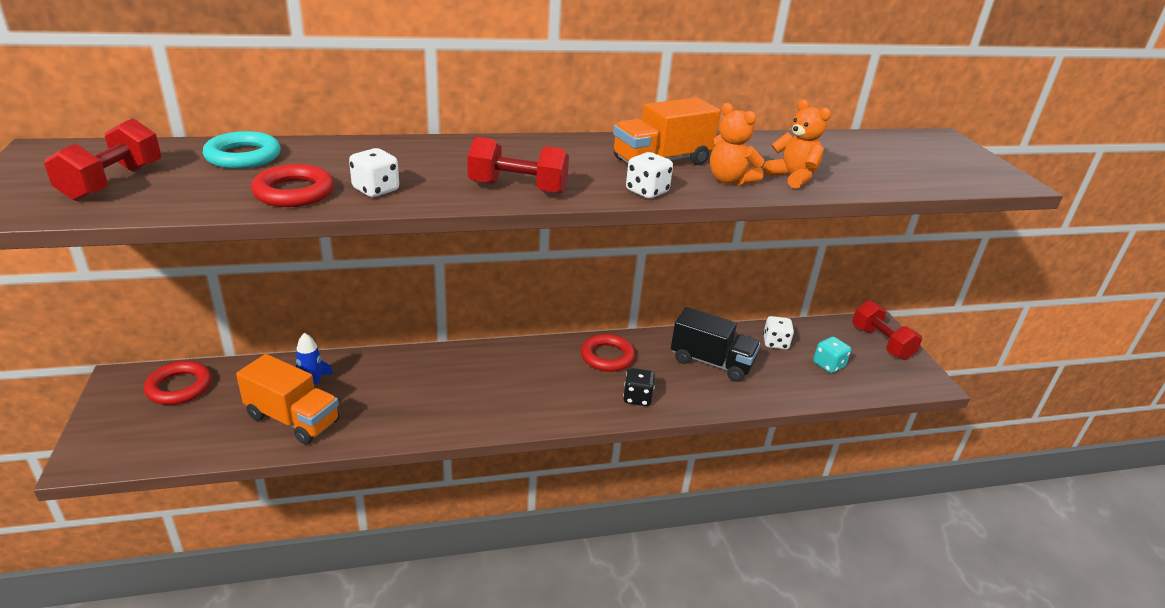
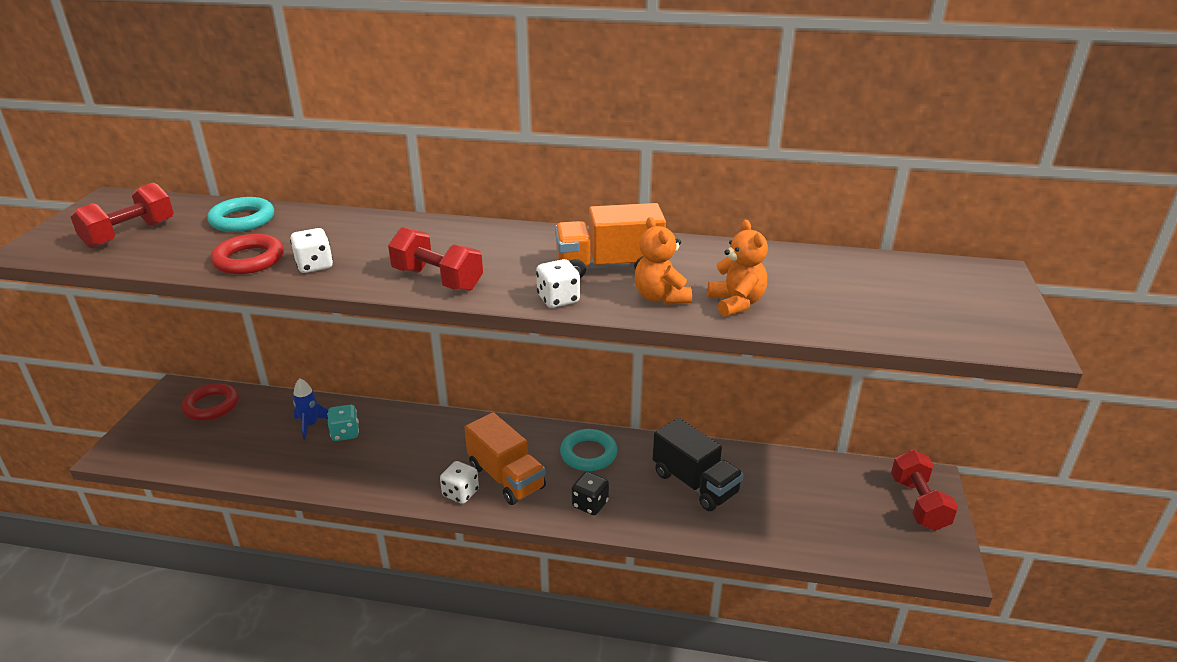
camera: 25 degrees right, 0 degrees up
orange truck [236,354,340,445] -> orange truck moved to [464,412,546,505]
red ring [581,334,635,372] -> turquoise ring [560,429,618,471]
white dice [763,316,794,350] -> white dice moved to [440,461,479,504]
turquoise dice [813,337,851,373] -> turquoise dice moved to [328,405,359,441]

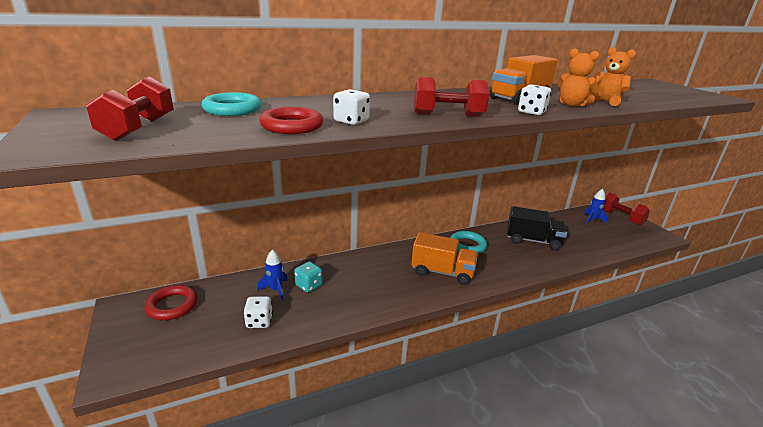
camera: 35 degrees left, 5 degrees down
white dice [440,461,479,504] -> white dice moved to [243,296,273,328]
black dice [572,472,609,515] -> none
none -> blue rocket [584,189,607,224]

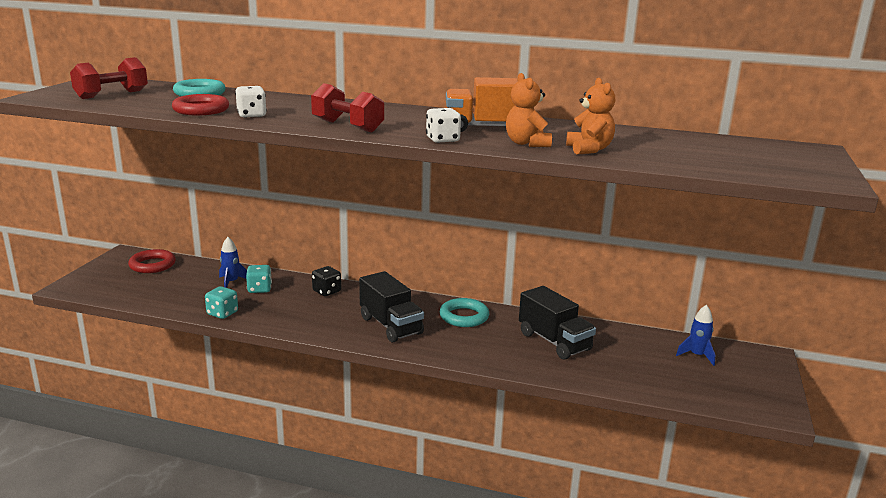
camera: 40 degrees right, 5 degrees down
white dice [243,296,273,328] -> none
orange truck [411,232,478,285] -> black truck [359,271,424,342]
red dumbbell [604,192,650,226] -> none
none -> turquoise dice [205,286,238,319]
none -> black dice [312,266,341,296]

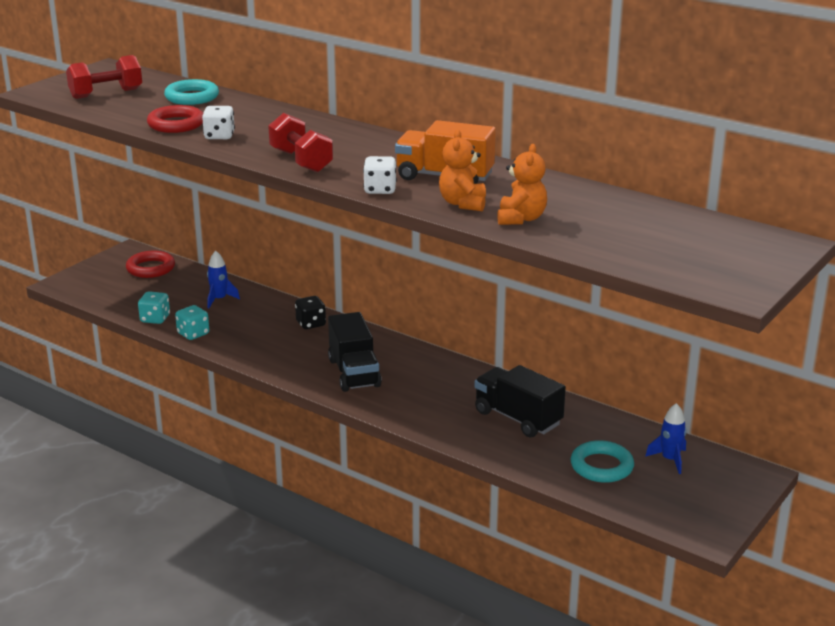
camera: 20 degrees right, 5 degrees up
turquoise dice [246,265,272,293] -> turquoise dice moved to [138,291,170,324]
turquoise ring [440,298,489,327] -> turquoise ring moved to [571,440,634,483]
black truck [519,286,596,360] -> black truck turned 150 degrees clockwise [474,365,566,437]

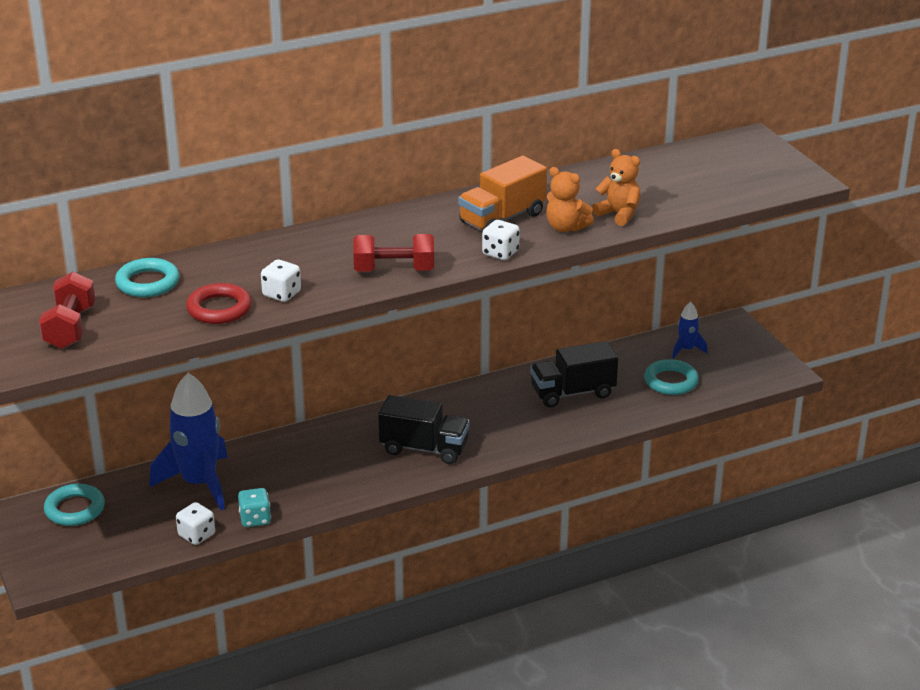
camera: 60 degrees left, 5 degrees up
red ring [126,251,175,278] -> turquoise ring [44,484,105,526]
turquoise dice [138,291,170,324] -> white dice [176,502,215,545]
blue rocket [207,251,240,308] -> blue rocket [149,373,228,510], size x2.13
black dice [295,296,326,329] -> none

